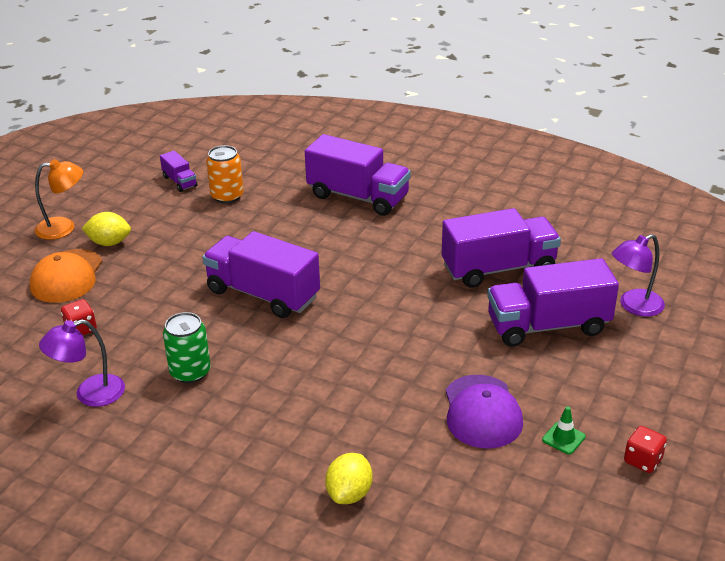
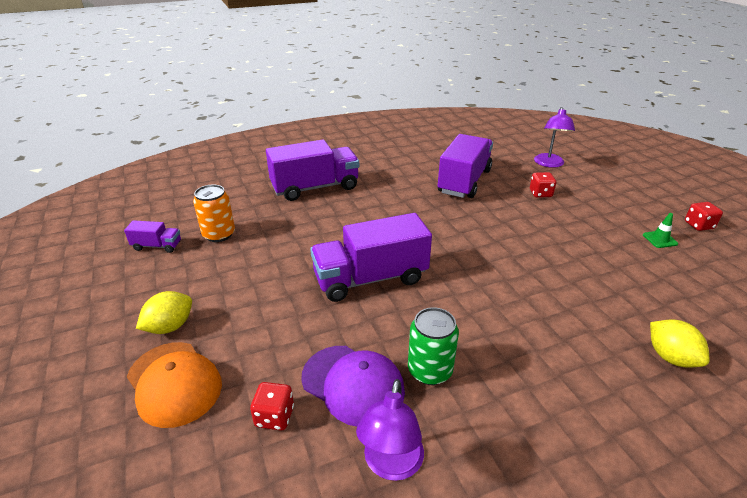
camera: 50 degrees left, 0 degrees up
orange lamp [35,159,83,240] -> none
purple cap [446,375,523,448] -> purple cap moved to [301,346,405,427]
purple truck [487,258,619,347] -> red dice [530,172,556,197]

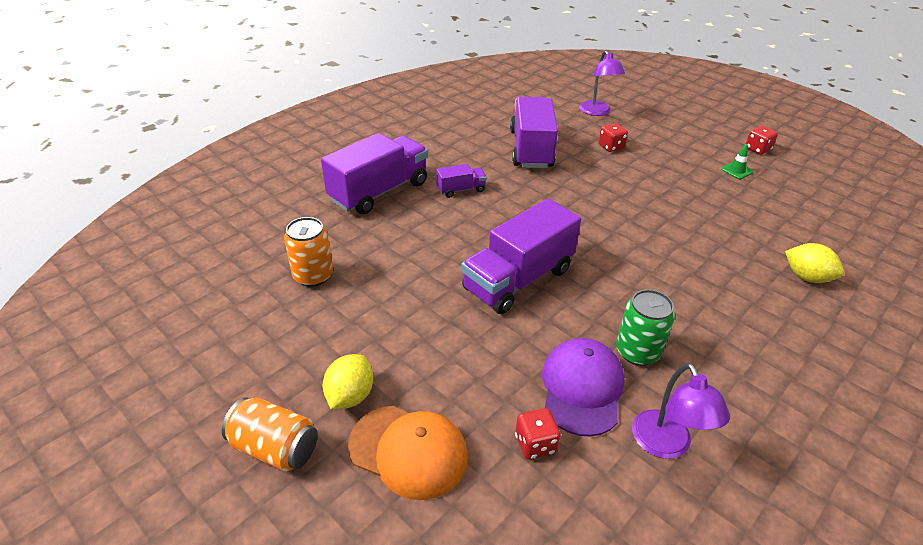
camera: 25 degrees left, 5 degrees up
purple truck [124,220,181,253] -> purple truck moved to [436,164,487,198]
purple cap [301,346,405,427] -> purple cap turned 90 degrees counterclockwise [542,338,625,437]
none -> orange can [222,397,318,472]

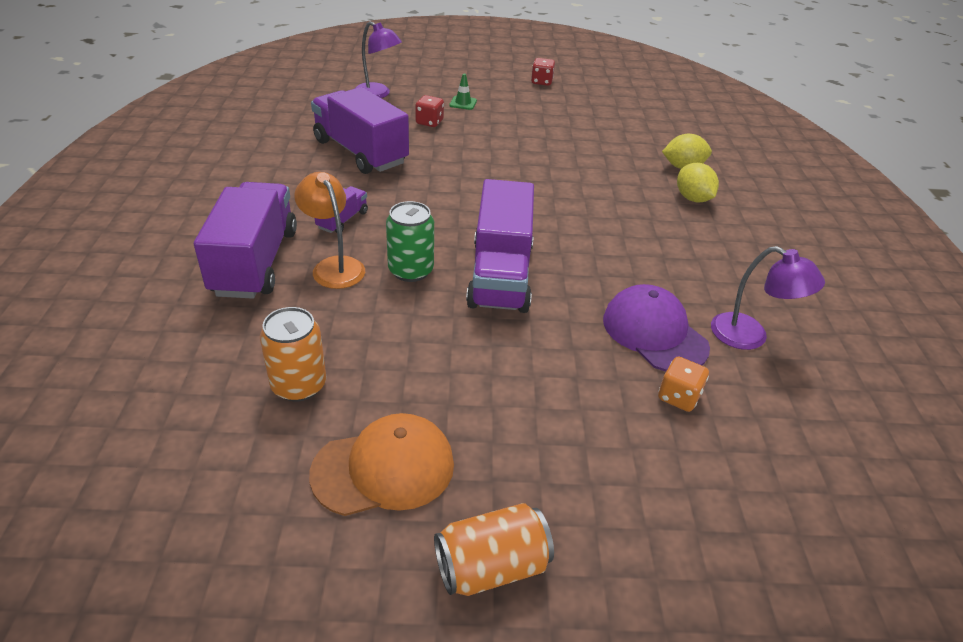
camera: 45 degrees left, 0 degrees up
yellow lemon [323,354,373,409] -> yellow lemon moved to [677,163,719,203]
orange cap [348,406,468,500] -> orange cap moved to [309,413,454,516]
red dice [515,408,561,460] -> orange dice [658,356,709,412]
green can [616,289,675,366] -> green can moved to [386,201,434,282]
green traffic cone [721,144,754,179] -> green traffic cone moved to [449,74,477,110]
none -> orange lamp [294,172,365,289]

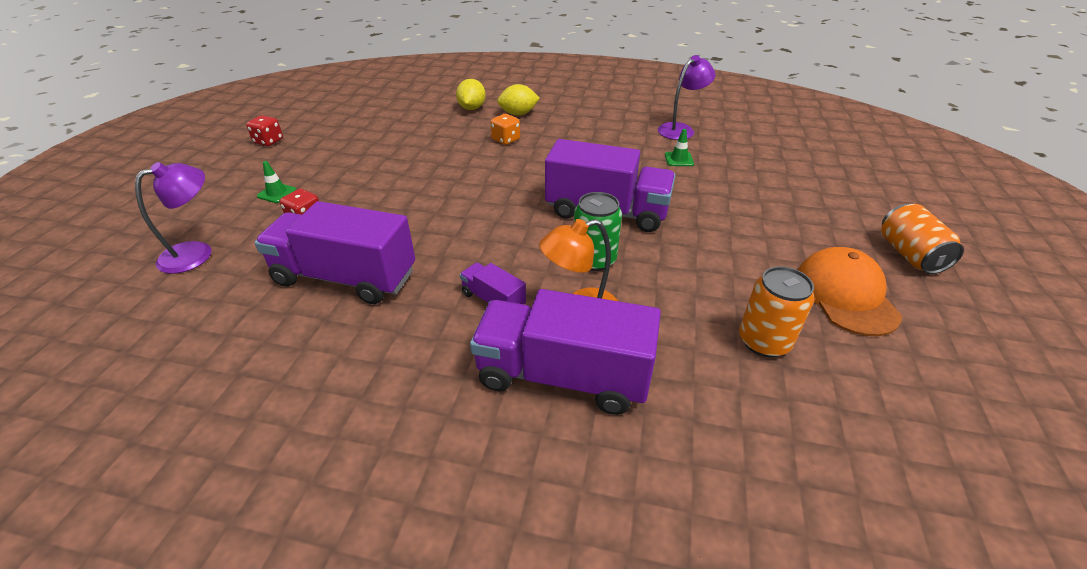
camera: 75 degrees left, 0 degrees up
purple truck [311,87,409,174] -> purple truck turned 45 degrees clockwise [254,201,415,304]
purple cap [603,284,710,371] -> green traffic cone [665,129,694,166]
orange dice [658,356,709,412] -> orange dice moved to [491,114,520,145]

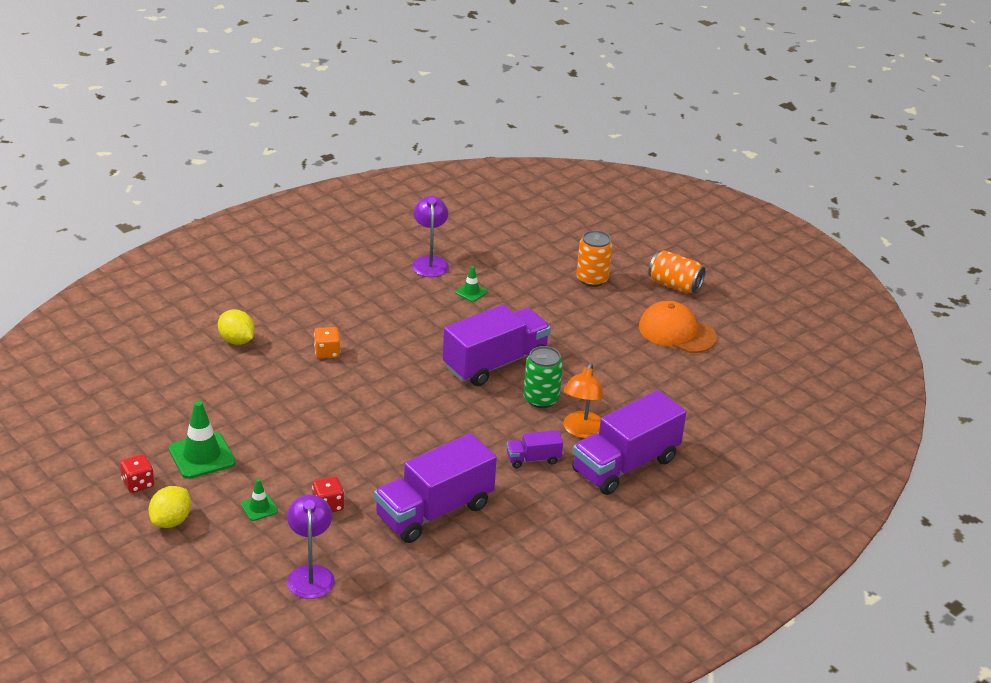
camera: 55 degrees left, 5 degrees down
yellow lemon [497,84,540,115] -> yellow lemon moved to [149,486,191,528]
orange can [739,266,814,357] -> orange can moved to [576,230,613,287]
none -> green traffic cone [169,401,236,479]

